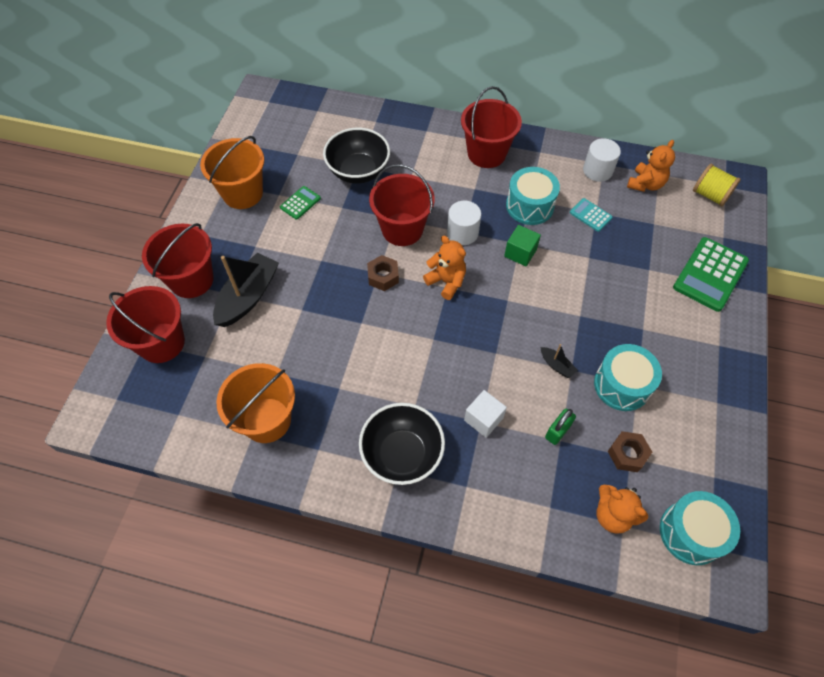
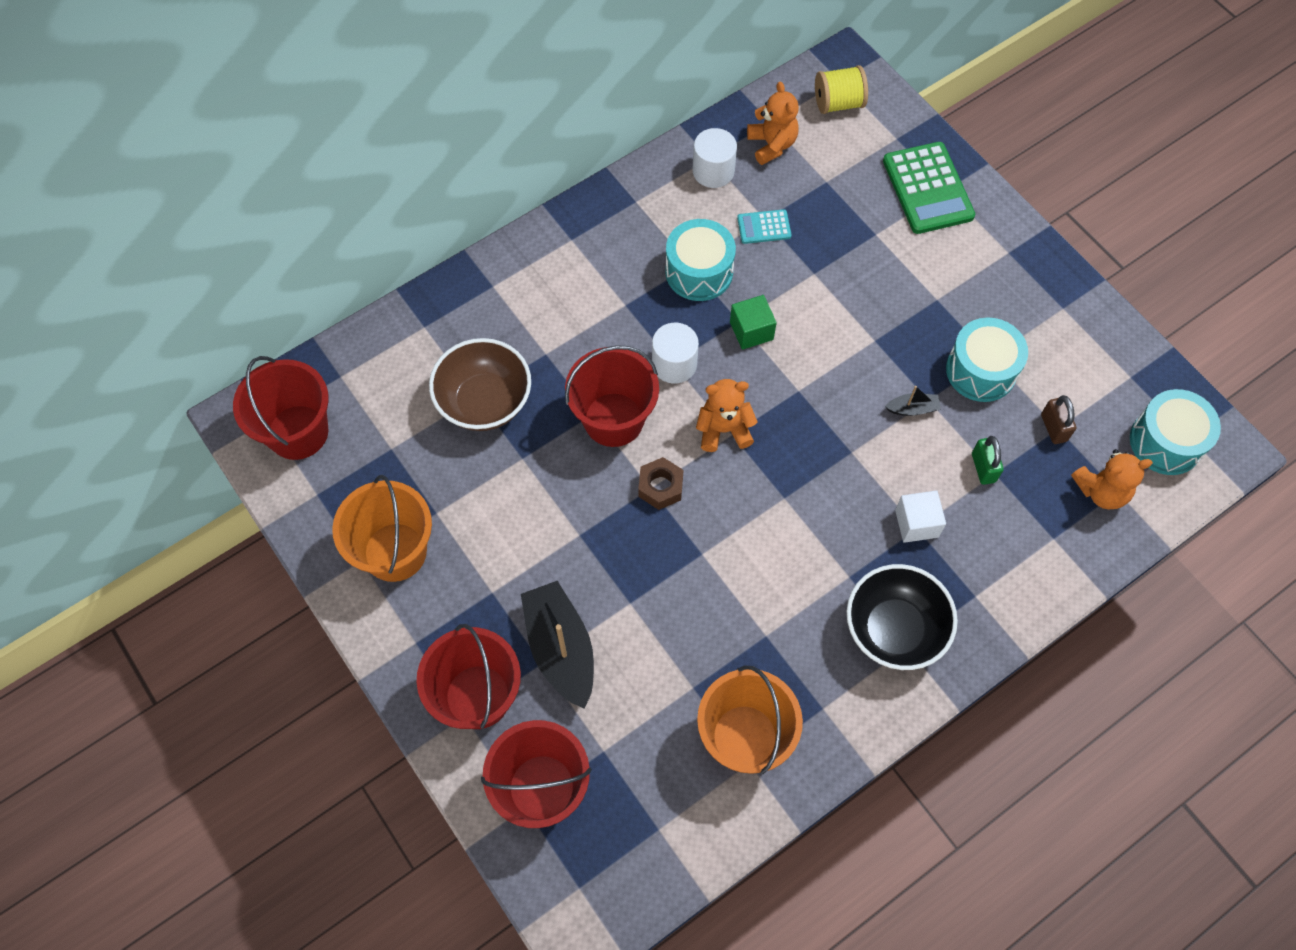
camera: 50 degrees left, 5 degrees up
green calculator [280,186,321,220] -> none
black bowl [323,128,390,184] -> brown bowl [429,338,531,431]
red bucket [461,86,522,168] -> red bucket moved to [233,356,329,460]
brown nut [608,431,652,472] -> brown padlock [1041,395,1076,444]

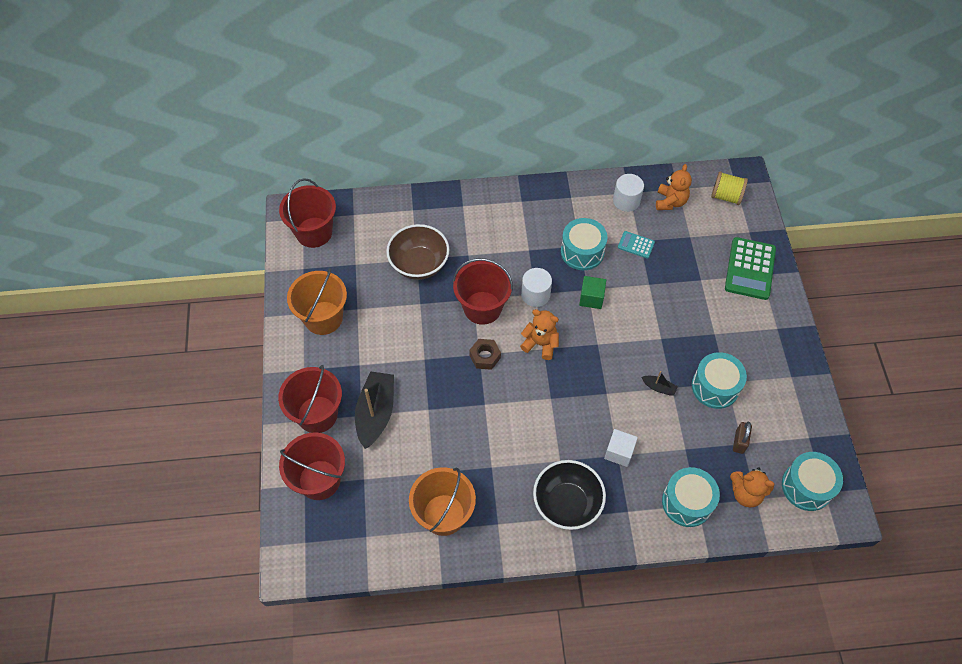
camera: 30 degrees right, 5 degrees down
green padlock [972,436,1004,485] -> none
none -> turquoise drum [662,467,720,527]

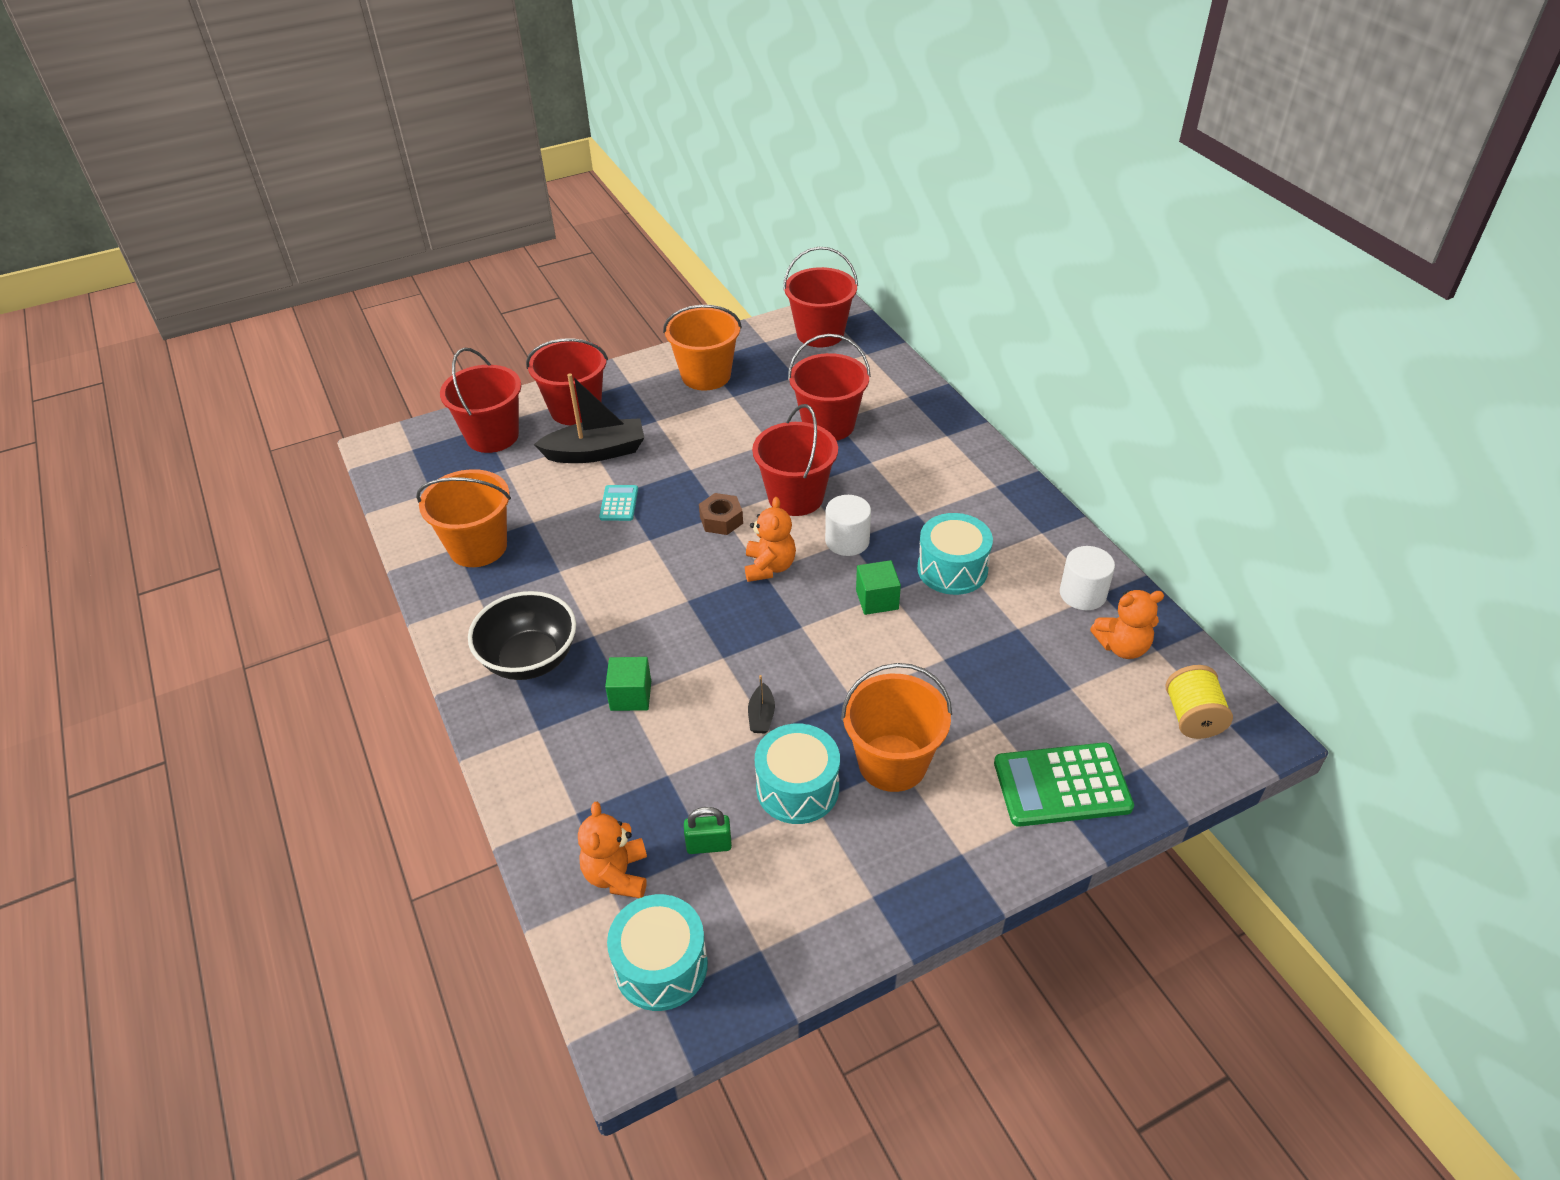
camera: 70 degrees right, 15 degrees down
brown bowl [386,224,449,280] -> red bucket [788,334,871,441]
white cube [604,429,638,467] -> green cube [605,657,651,711]
turquoise calculator [618,231,655,258] -> turquoise calculator moved to [599,485,638,521]
turquoise drum [662,467,720,527] -> none
brown padlock [733,422,752,454] -> green padlock [684,807,732,854]
none -> orange bucket [841,663,952,792]

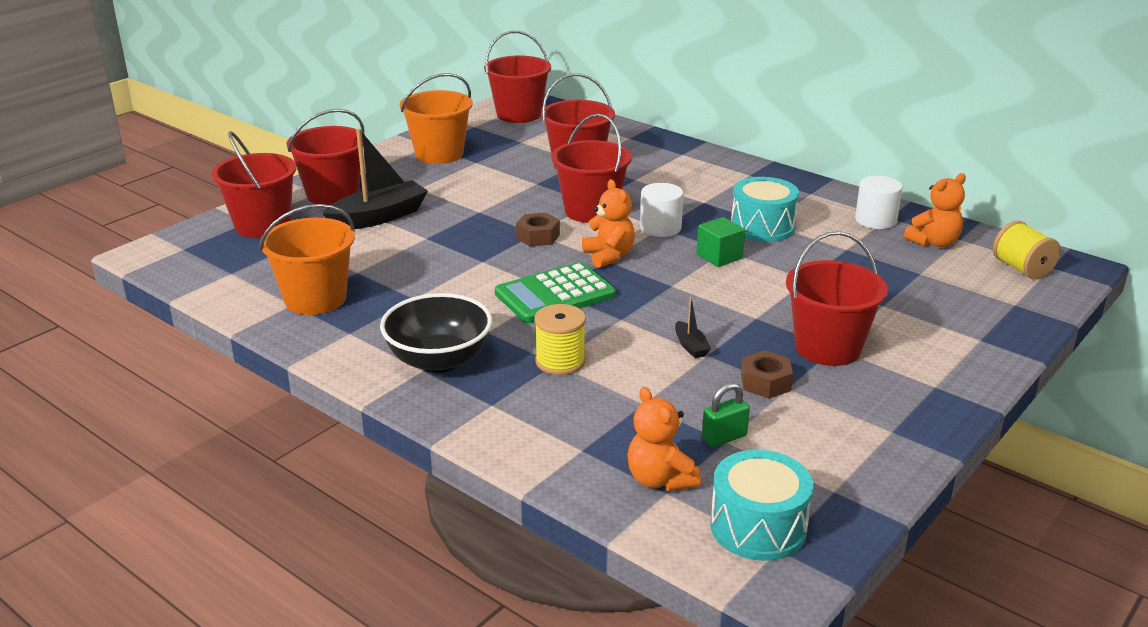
camera: 25 degrees left, 15 degrees down
turquoise calculator [599,485,638,521] -> none
green cube [605,657,651,711] -> yellow spool [535,304,586,375]
turquoise drum [755,724,840,824] -> brown nut [741,350,793,398]
orange bucket [841,663,952,792] -> red bucket [786,231,888,366]
green calculator [994,742,1134,827] -> green calculator moved to [495,262,616,323]

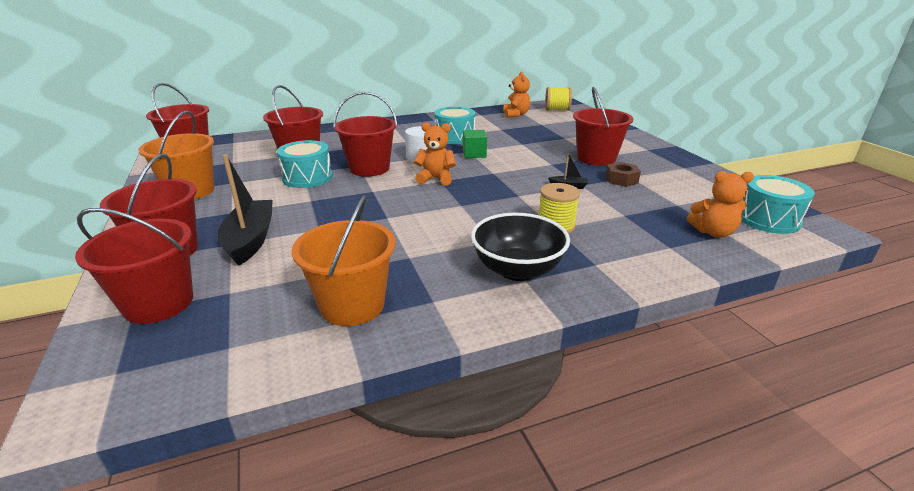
camera: 60 degrees left, 0 degrees up
green calculator [495,262,616,323] -> none
brown nut [516,213,560,247] -> none
green padlock [702,382,750,447] -> none
white cylinder [855,176,903,229] -> none
none -> turquoise drum [277,140,332,188]

